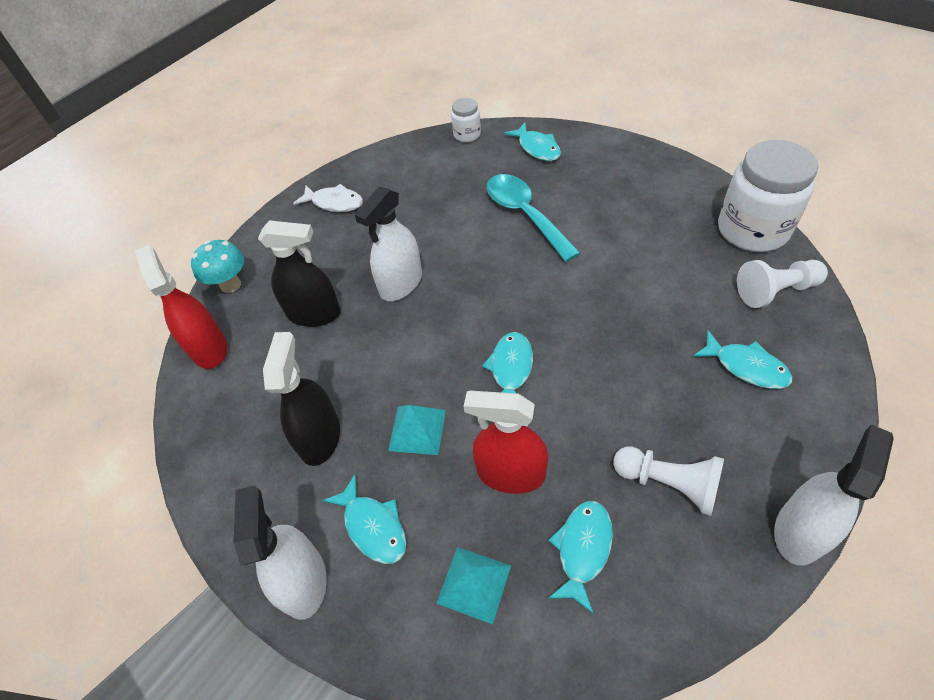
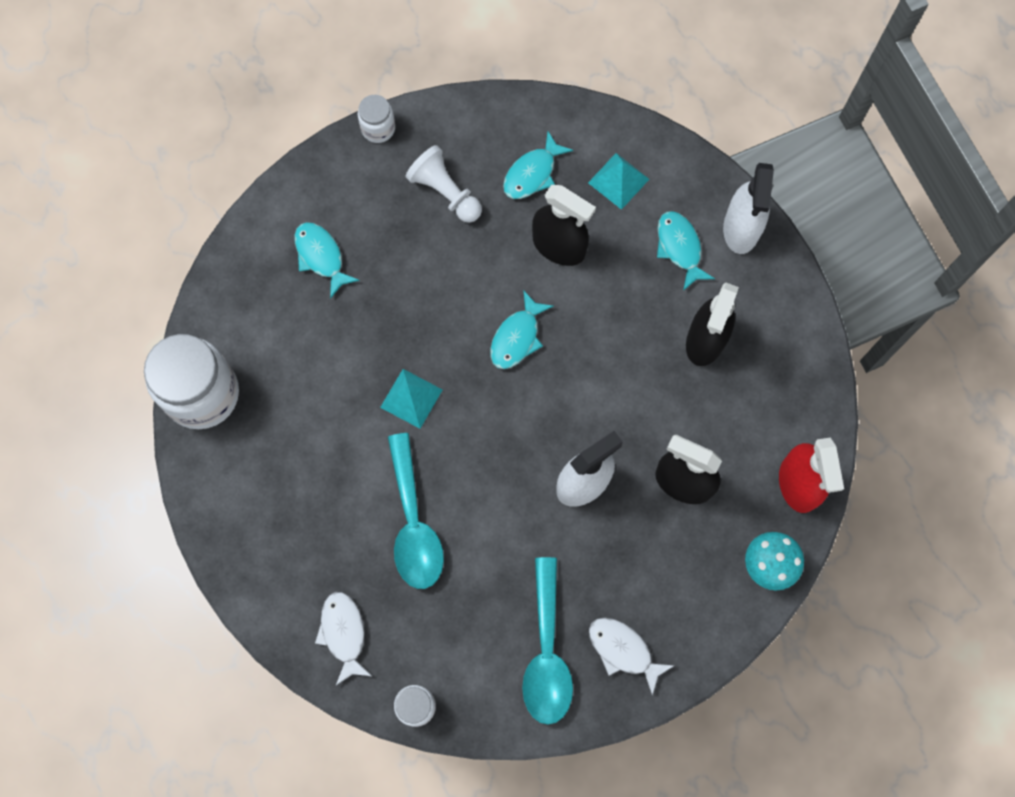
camera: 165 degrees left, 20 degrees up
turquoise pyramid [388,405,446,455] -> turquoise pyramid moved to [380,369,443,429]
red spray bottle [464,391,548,494] -> black spray bottle [532,185,596,266]
turquoise fish [504,123,561,161] -> white fish [315,592,371,685]
white pawn [737,260,828,308] -> none
white spray bottle [774,424,894,565] -> white jar [358,95,395,143]
none -> turquoise spoon [522,557,573,725]

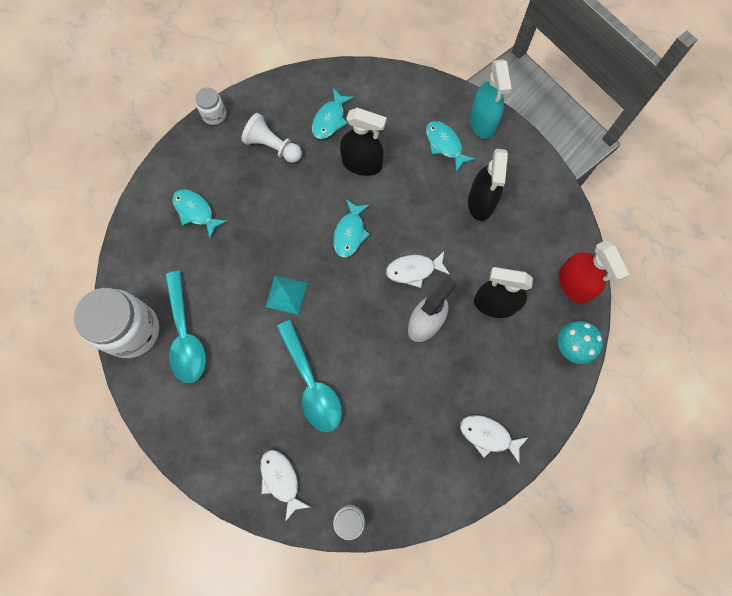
camera: 15 degrees left, 0 degrees up
turquoise spoon [522,557,573,725] -> turquoise spoon moved to [165,271,206,383]
turquoise pyramid [588,153,649,210] -> none
white spray bottle [723,163,774,254] -> turquoise spray bottle [470,60,512,139]
none -> white fish [386,251,450,288]

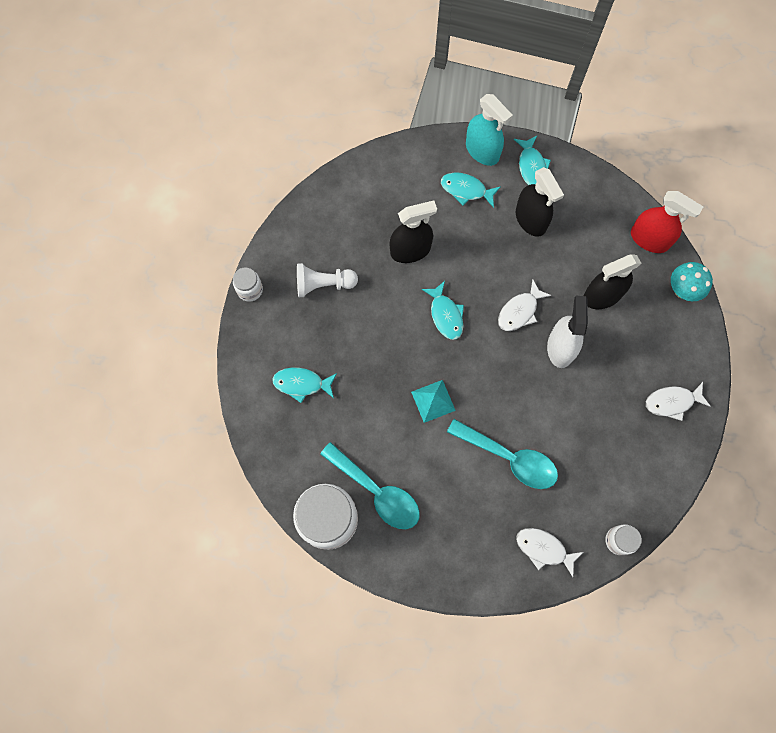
camera: 35 degrees left, 0 degrees up
turquoise fish [312,89,354,139] -> turquoise fish moved to [514,136,551,185]

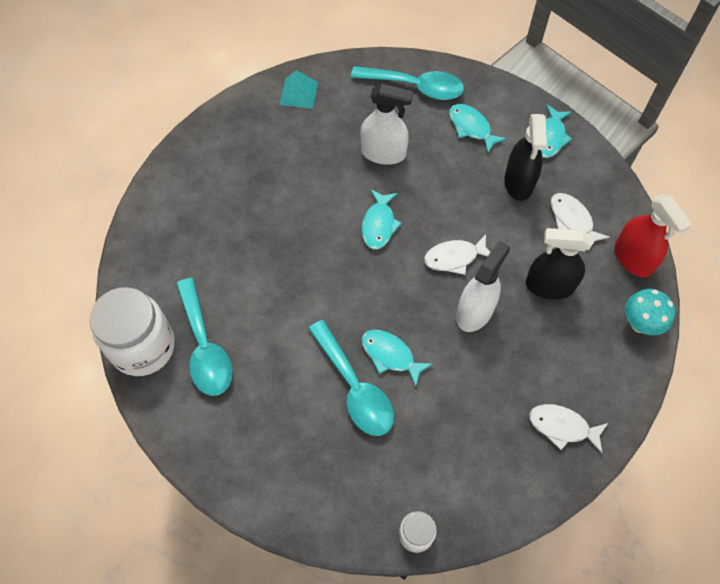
camera: 30 degrees right, 10 degrees down
white jar [233,267,263,302] -> none
turquoise fish [272,367,337,403] -> turquoise fish moved to [362,330,433,387]
white pawn [297,263,358,297] -> none
black spray bottle [390,200,437,263] -> white spray bottle [360,84,413,165]
turquoise pyramid [411,380,456,423] -> turquoise pyramid moved to [279,70,318,109]
turquoise spray bottle [466,94,513,166] -> none
white fish [516,528,583,577] -> white fish moved to [550,193,610,251]
none -> turquoise spoon [351,66,464,100]

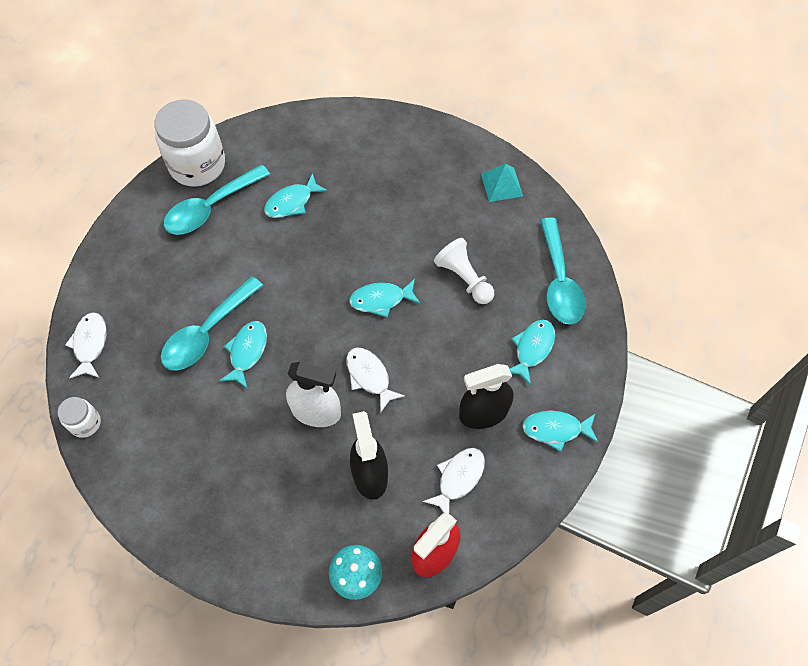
camera: 70 degrees right, 0 degrees up
white spray bottle [360,84,413,165] -> white pawn [434,238,494,304]
white fish [529,404,608,453] -> white fish moved to [65,312,107,378]
none -> turquoise fish [264,173,328,218]

